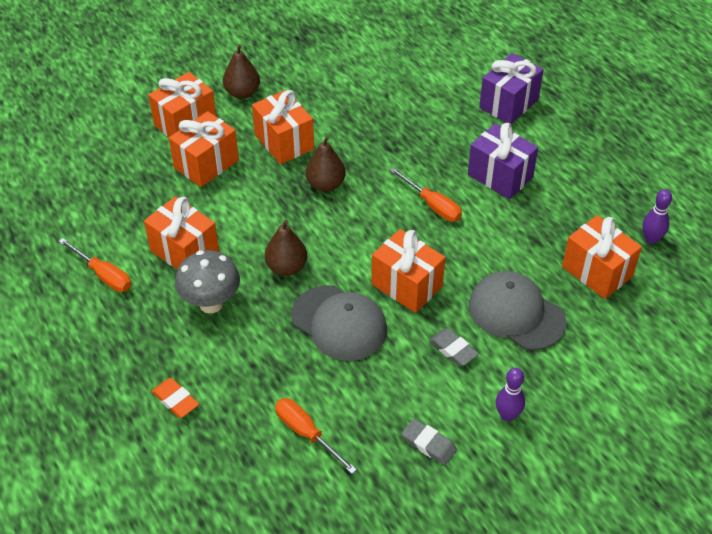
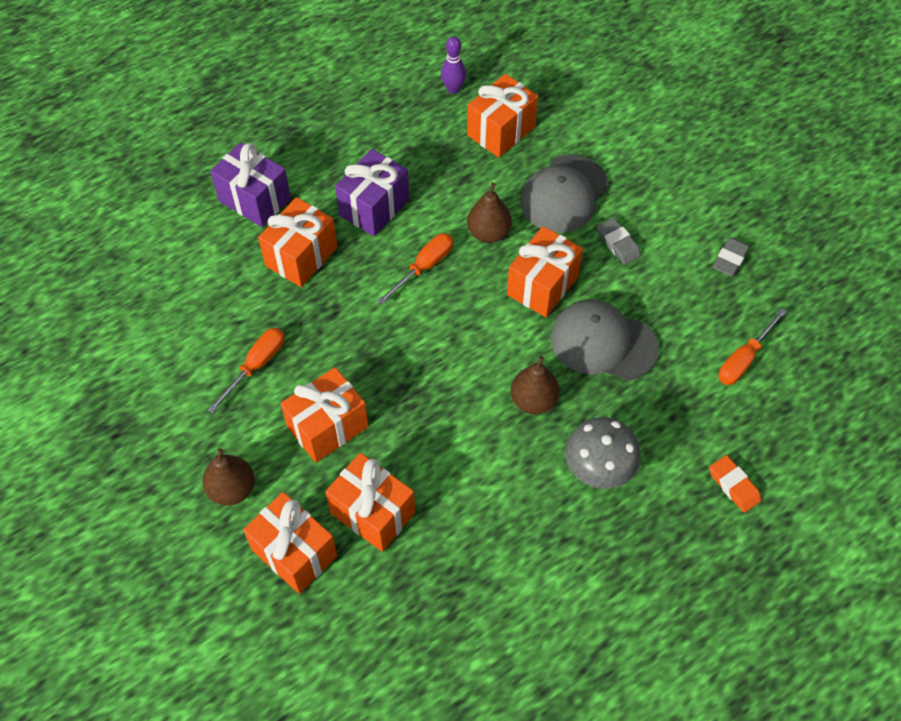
camera: 95 degrees left, 10 degrees up
orange screwdriver [59,238,131,292] -> orange screwdriver moved to [207,328,285,413]
orange gift [144,196,219,270] -> orange gift moved to [258,197,337,287]
orange eraser [151,378,199,418] -> orange eraser turned 75 degrees counterclockwise [709,455,762,513]
grey cap [291,285,387,361] -> grey cap turned 105 degrees counterclockwise [550,299,659,381]
brown pear [306,136,346,192] -> brown pear moved to [467,183,512,243]
grey eraser [429,328,479,366] -> grey eraser turned 75 degrees counterclockwise [597,218,641,265]
purple bowling pin [496,368,525,422] -> none

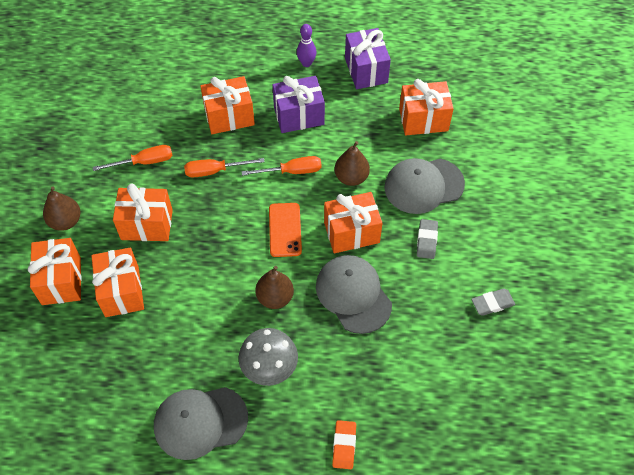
camera: 40 degrees right, 0 degrees up
purple gift [210,142,291,227] -> purple gift moved to [345,28,391,89]
purple bowling pin [441,36,466,94] -> purple bowling pin moved to [297,24,317,67]
orange screwdriver [718,308,787,385] -> orange screwdriver moved to [184,158,265,177]
none -> grey cap [154,387,248,460]
none -> orange phone [269,203,302,257]

